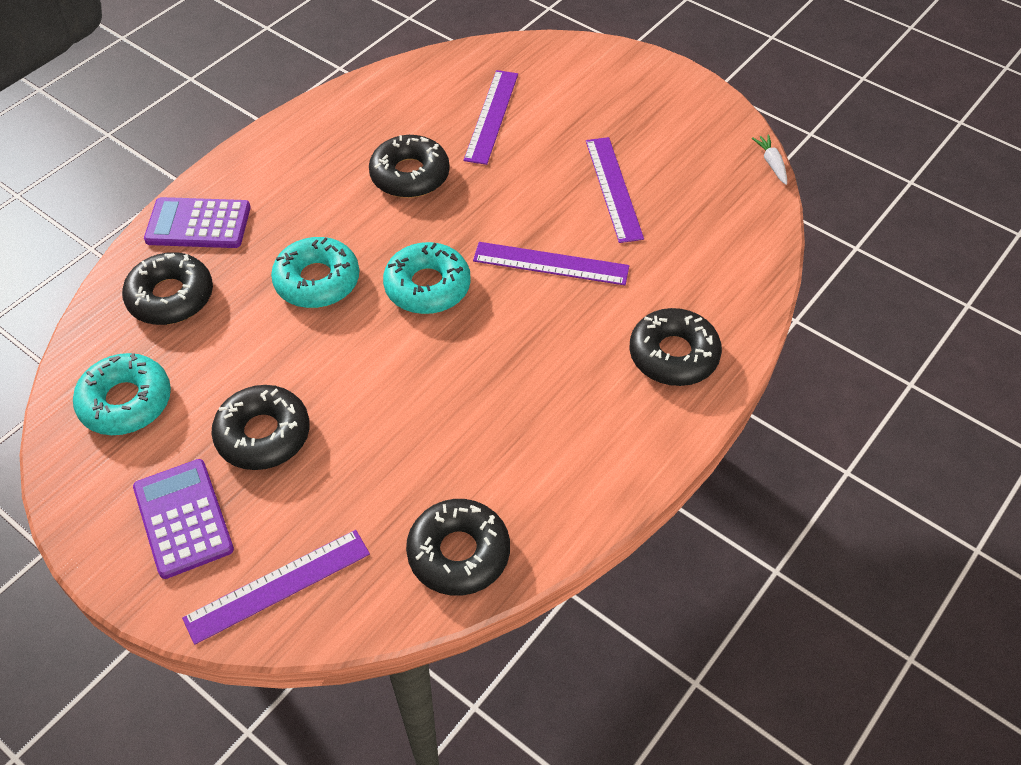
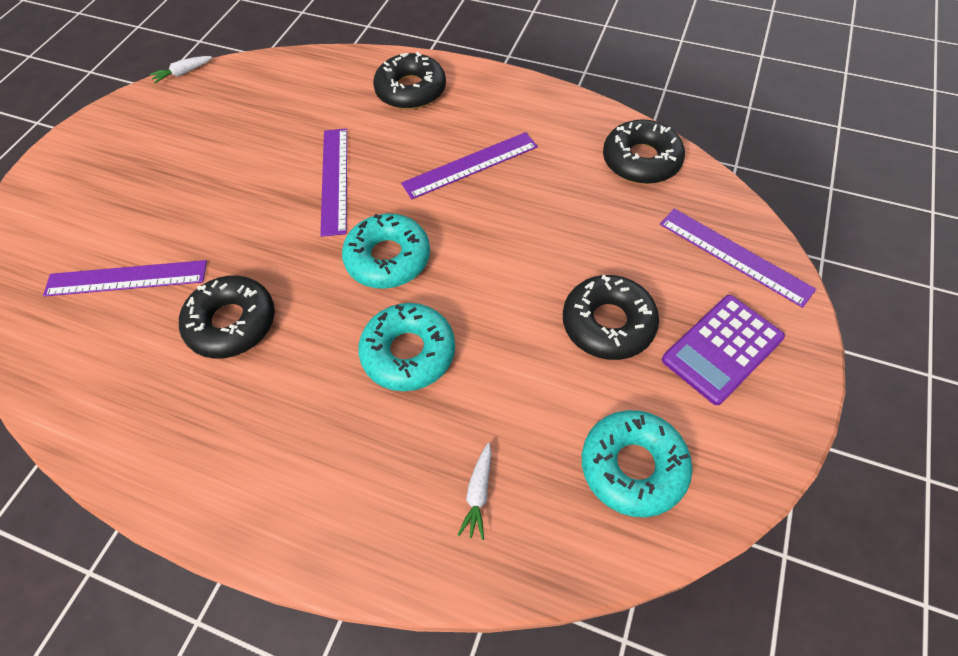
camera: 105 degrees left, 5 degrees up
black donut [122,252,213,325] -> white carrot [458,443,492,540]
purple calculator [144,197,251,248] -> none
purple ruler [586,137,644,243] -> purple ruler moved to [401,132,538,199]

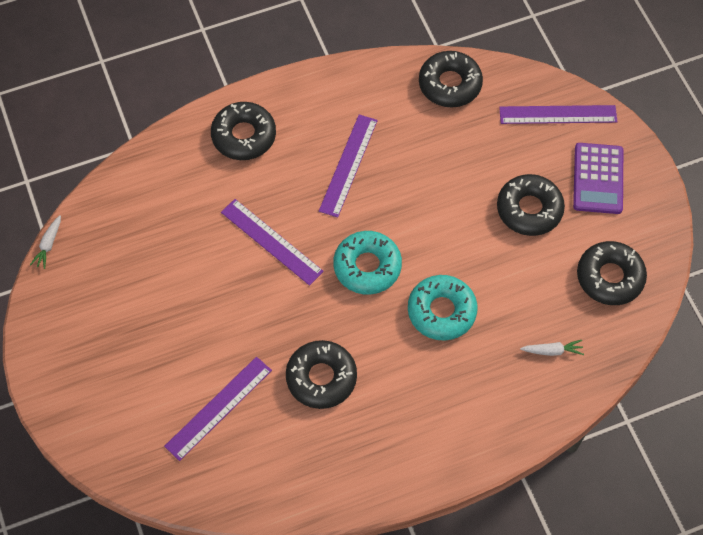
camera: 45 degrees left, 5 degrees up
white carrot [458,443,492,540] -> white carrot turned 60 degrees counterclockwise [520,340,584,356]
turquoise donut [582,410,693,517] -> black donut [577,241,647,305]

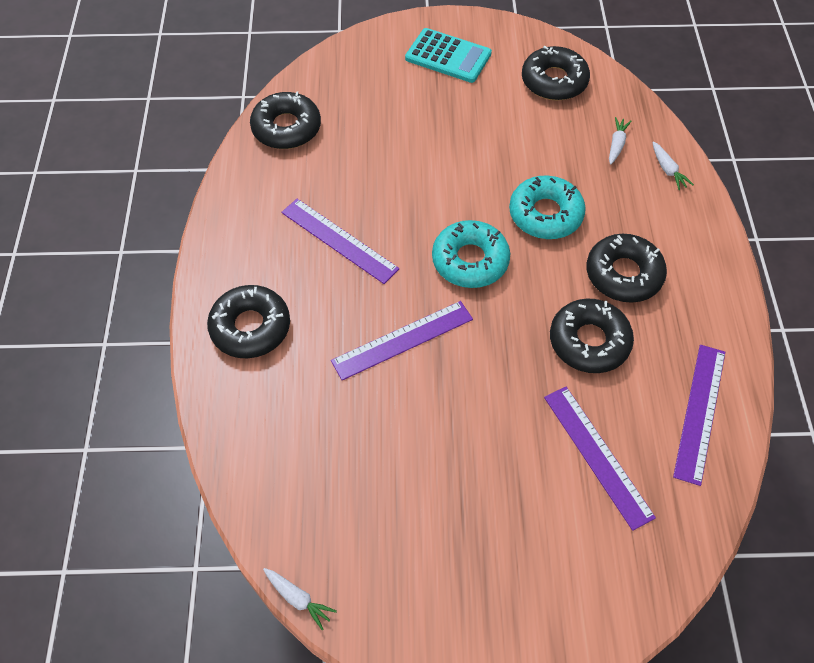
camera: 70 degrees left, 5 degrees down
black donut [497,174,565,236] -> black donut moved to [586,234,667,303]
purple ruler [499,105,617,124] -> purple ruler moved to [673,345,725,486]
purple calculator [573,143,623,214] -> turquoise calculator [405,28,492,83]
none -> white carrot [652,141,694,190]

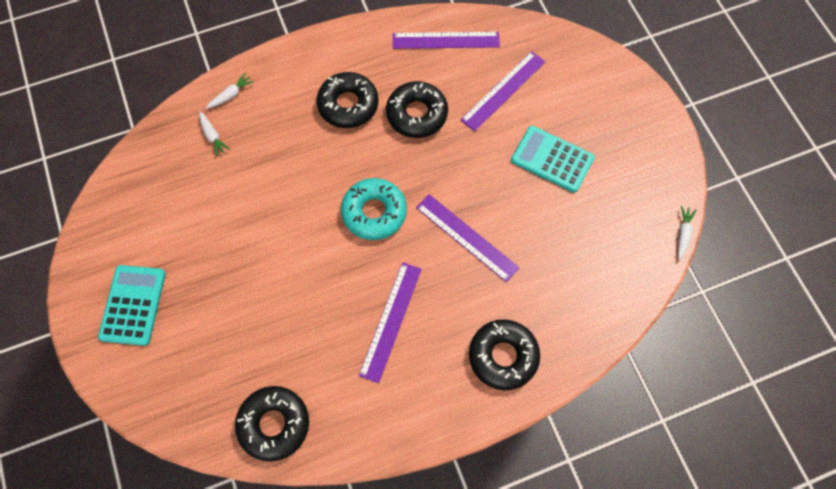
camera: 110 degrees left, 10 degrees up
turquoise donut [509,176,586,239] -> none
black donut [522,45,590,100] -> none
white carrot [609,117,631,165] -> white carrot turned 120 degrees counterclockwise [199,111,230,157]
none -> turquoise calculator [511,126,595,193]

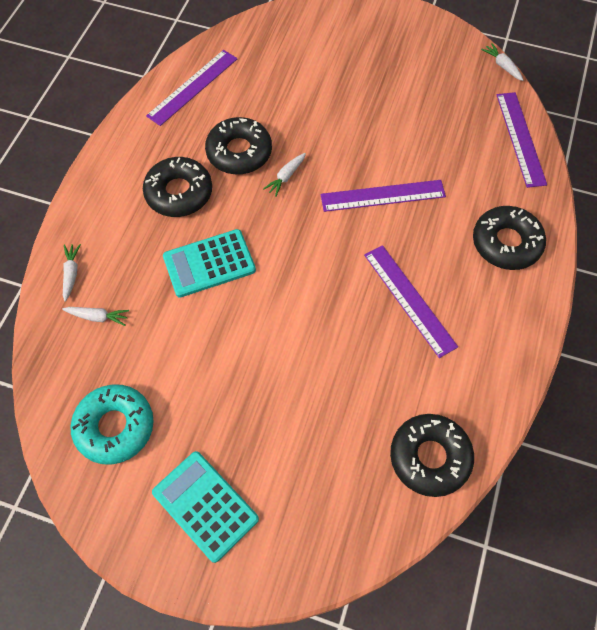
camera: 50 degrees left, 5 degrees down
turquoise donut [341,178,407,240] -> turquoise donut moved to [71,384,154,465]
purple ruler [461,51,546,131] -> purple ruler moved to [497,92,547,188]
turquoise calculator [511,126,595,193] -> turquoise calculator moved to [163,229,256,298]
none -> white carrot [263,153,306,197]

